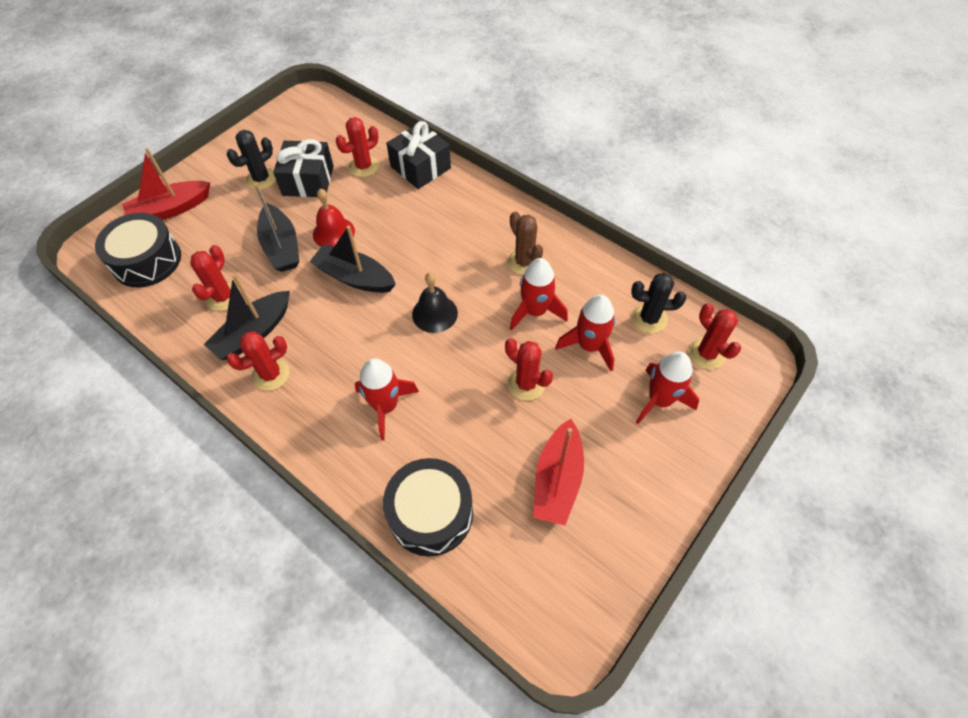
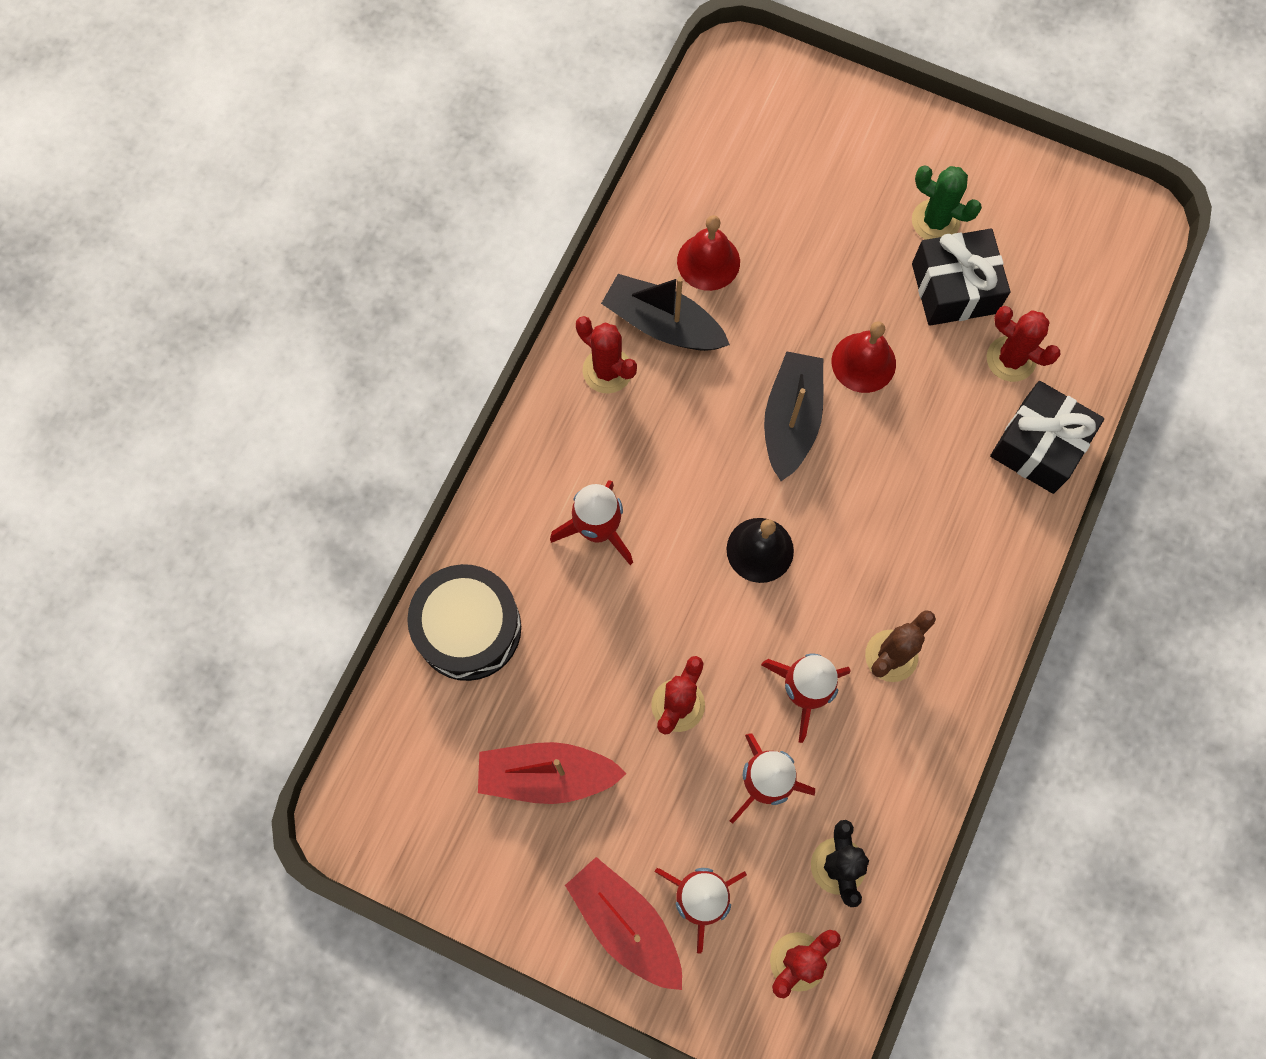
camera: 75 degrees right, 15 degrees up
black drum [95,213,181,287] -> none
red boat [122,148,210,220] -> red boat moved to [565,857,682,990]
red cactus [190,245,240,311] -> red bell [677,215,740,291]
black cactus [227,130,276,190] -> green cactus [912,166,982,240]
black boat [254,183,299,272] -> none

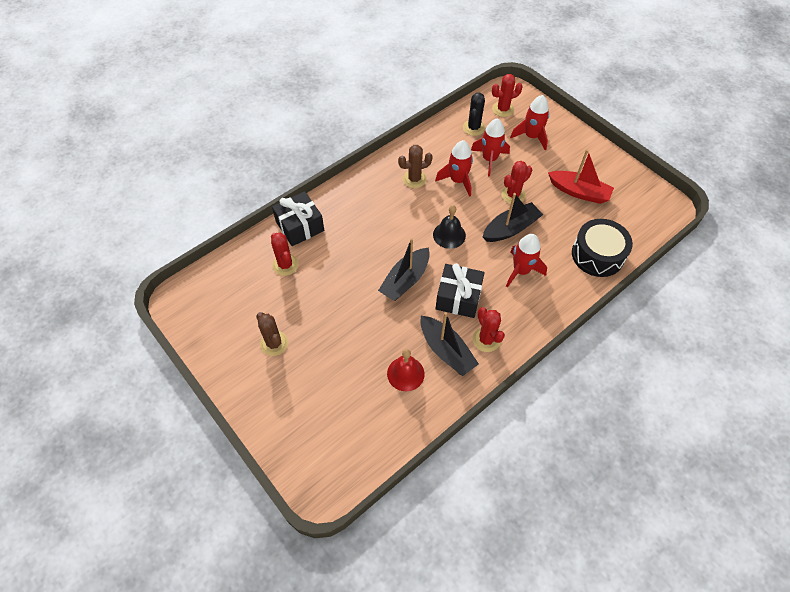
camera: 155 degrees left, 15 degrees down
red boat [565,857,682,990] -> none
red bell [832,321,896,393] -> none
green cactus [912,166,982,240] -> brown cactus [256,312,288,356]
black gift [912,229,1010,326] -> black gift moved to [436,263,485,318]
none -> black boat [483,193,543,242]

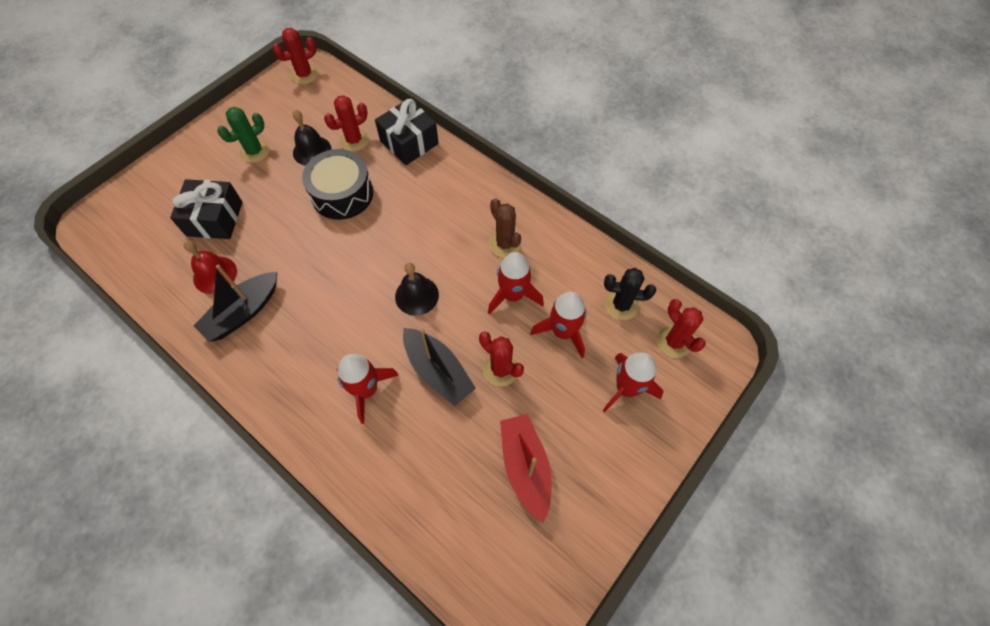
camera: 80 degrees right, 5 degrees up
brown cactus [256,312,288,356] -> green cactus [217,107,270,163]
black boat [378,238,430,301] -> none
black gift [436,263,485,318] -> black gift moved to [170,179,243,239]
red cactus [473,307,505,352] -> red cactus moved to [273,28,318,85]
red boat [548,149,614,204] -> red boat turned 150 degrees clockwise [500,414,552,523]
black drum [572,219,633,277] -> black drum moved to [302,149,373,220]
none -> black bell [293,110,331,166]

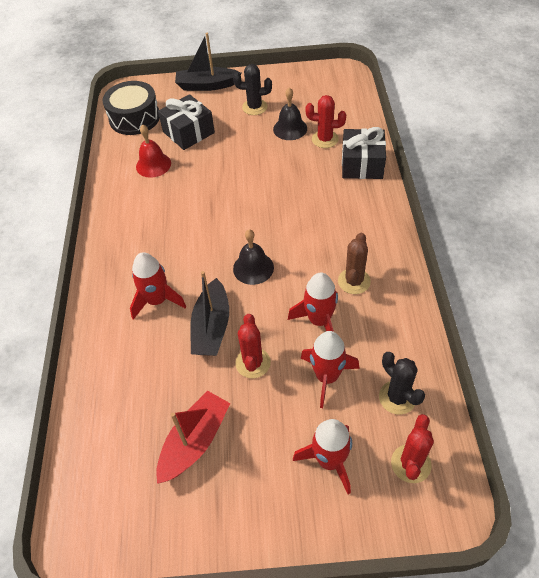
camera: 50 degrees right, 10 degrees down
black boat [194,264,277,342] -> black boat moved to [175,33,241,91]
green cactus [217,107,270,163] -> black cactus [233,64,272,115]
red cactus [273,28,318,85] -> none
black drum [302,149,373,220] -> black drum moved to [102,81,160,135]

